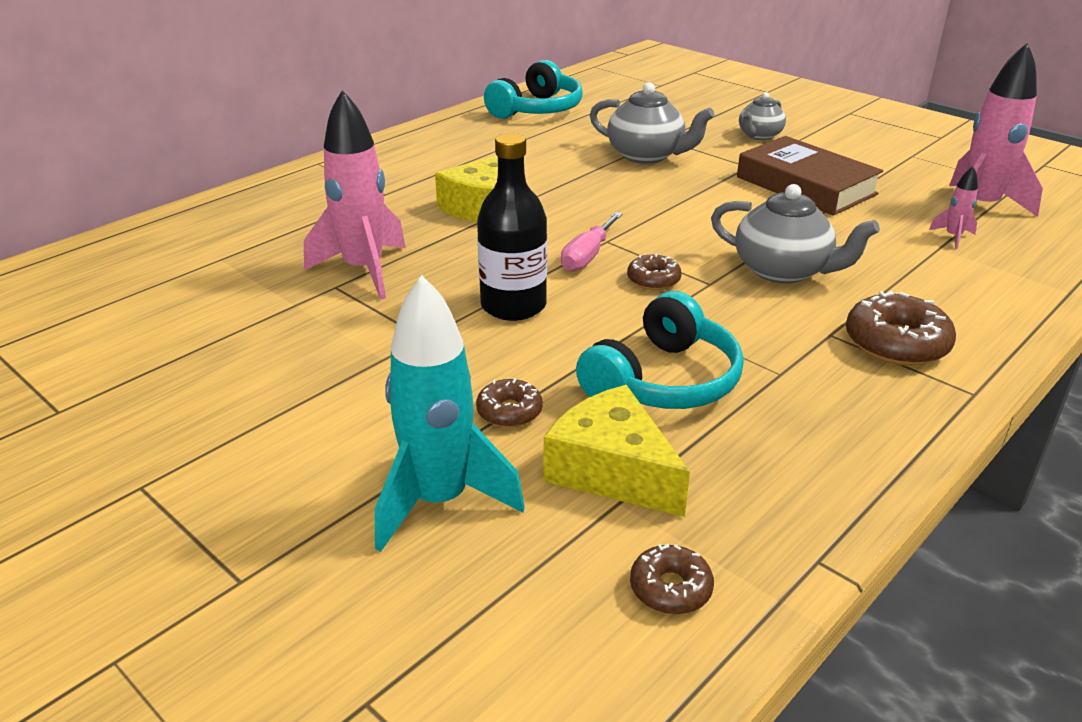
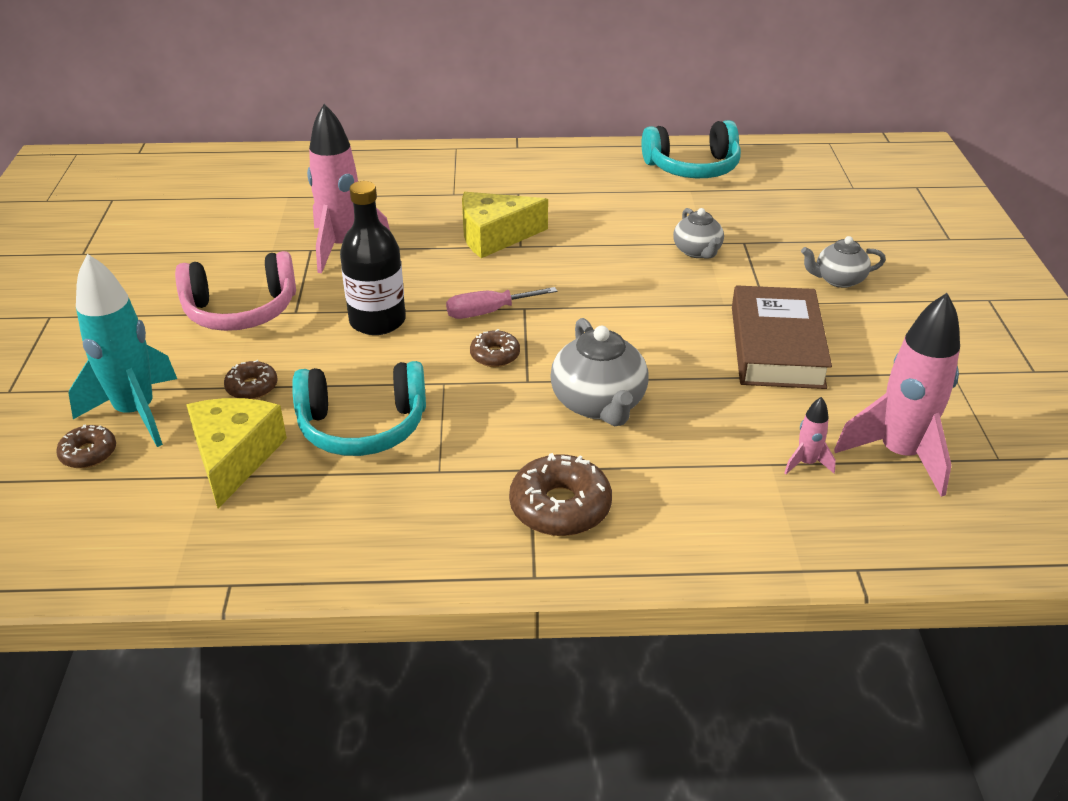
camera: 45 degrees right, 5 degrees up
grey teapot [590,82,714,164] -> grey teapot [673,208,724,259], size x0.62
brown donut [630,543,714,614] -> brown donut moved to [56,424,116,468]
none -> pink headphones [175,251,296,331]

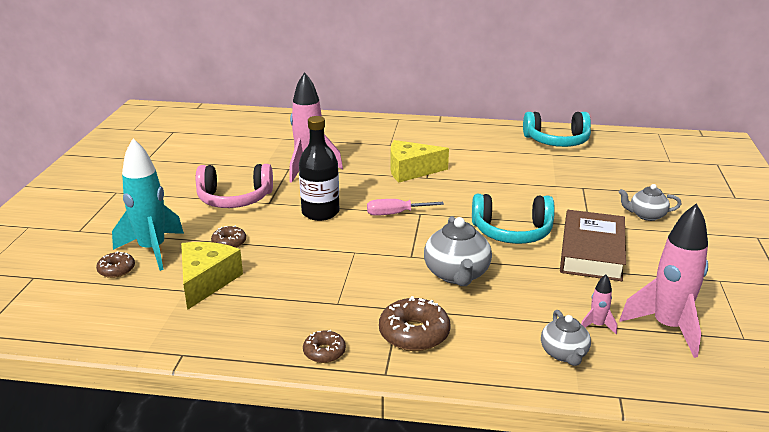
camera: 10 degrees right, 10 degrees down
turquoise headphones [292,361,426,456] -> turquoise headphones moved to [472,194,555,244]
brown donut [470,329,520,367] -> brown donut moved to [303,330,346,363]
grey teapot [673,208,724,259] -> grey teapot moved to [541,310,591,366]

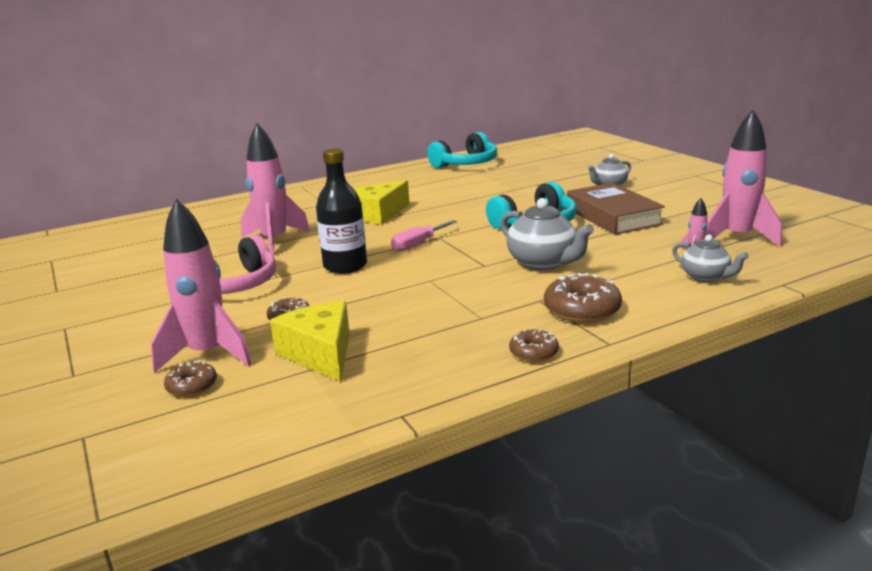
camera: 35 degrees left, 5 degrees down
turquoise rocket [112,138,184,271] -> pink rocket [151,199,252,373]

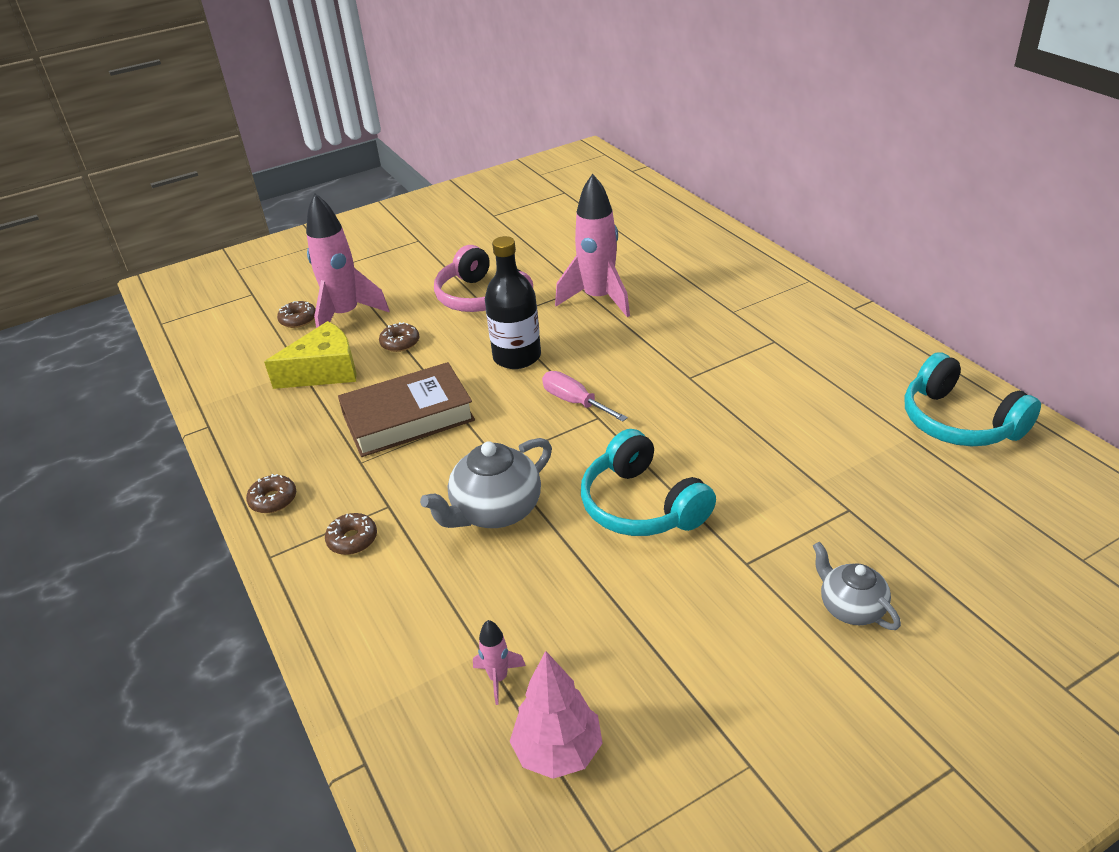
camera: 90 degrees right, 15 degrees up
yellow cheese [353,180,410,225] -> none
brown donut [544,273,622,323] -> brown donut [325,513,377,555], size x0.58
brown book [567,183,665,235] -> brown book moved to [338,362,475,457]
grey teapot [672,234,749,282] -> none
pink rocket [707,110,782,247] -> pink tree [509,651,603,779]

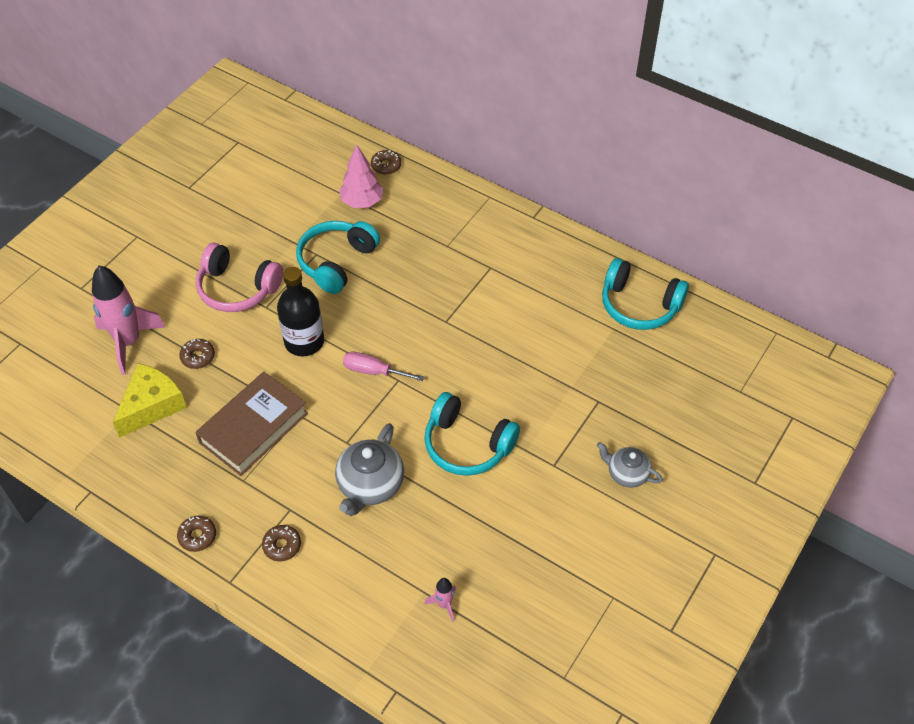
camera: 30 degrees left, 15 degrees up
brown donut [277,301,316,328] -> brown donut moved to [371,150,401,175]
pink tree [509,651,603,779] -> pink tree moved to [339,144,383,208]
pink rocket [555,174,630,317] -> turquoise headphones [296,221,380,294]

